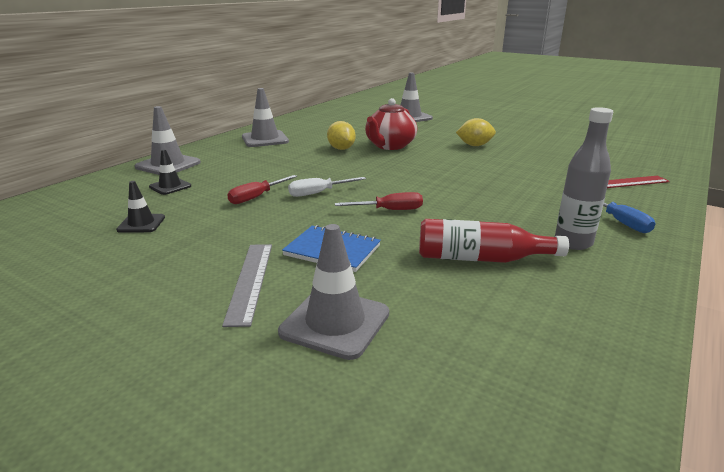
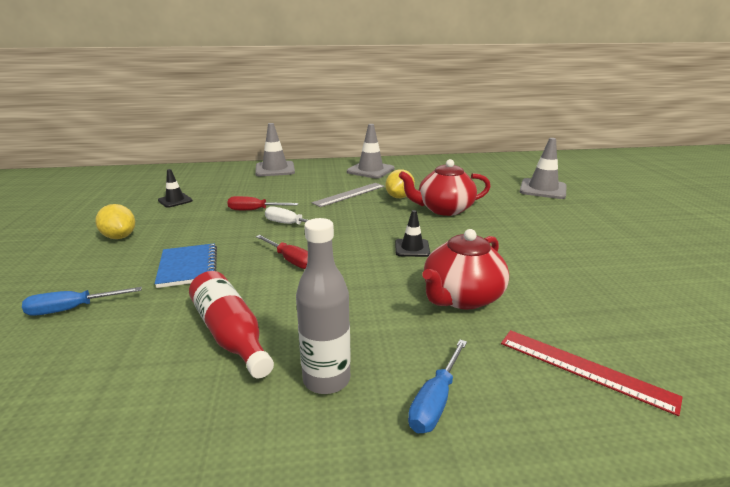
camera: 50 degrees right, 0 degrees up
black traffic cone [149,149,191,195] -> black traffic cone moved to [395,210,430,257]
grey ruler [222,244,272,327] -> grey ruler moved to [312,183,385,207]
grey traffic cone [278,224,389,360] -> blue screwdriver [22,287,142,316]
yellow lemon [456,118,496,146] -> yellow lemon moved to [95,204,135,239]
none -> red teapot [422,229,509,310]

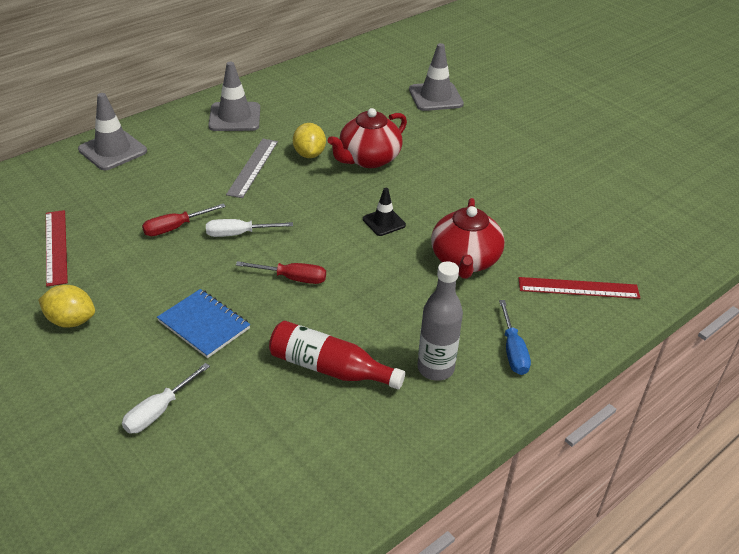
camera: 35 degrees left, 15 degrees up
blue screwdriver [22,287,142,316] -> white screwdriver [122,363,210,434]
black traffic cone [158,169,193,208] -> red ruler [46,210,68,287]

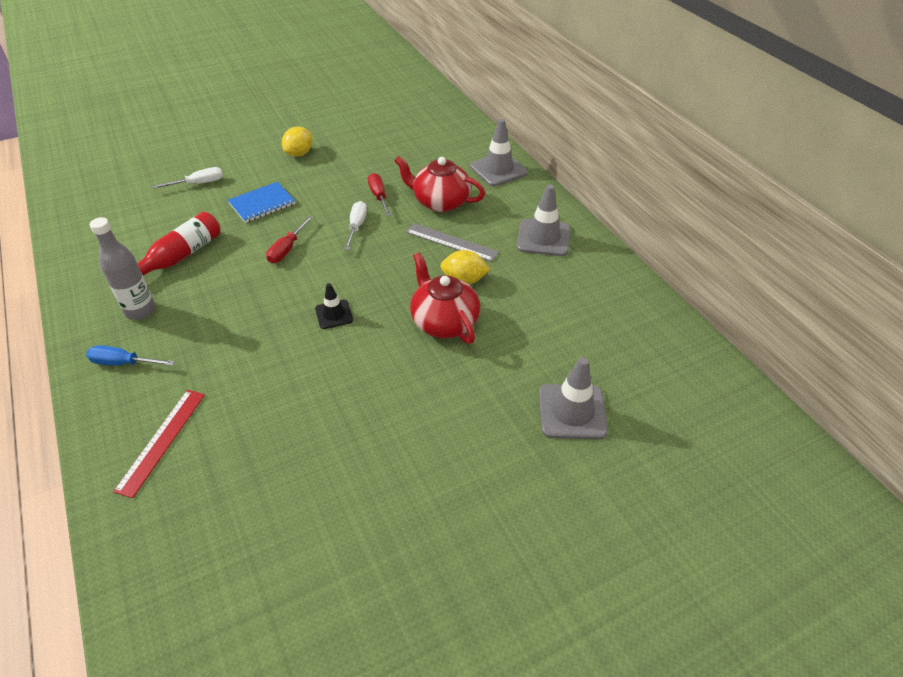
camera: 105 degrees right, 5 degrees up
red ruler [46,210,68,287] -> none
white screwdriver [122,363,210,434] -> white screwdriver turned 105 degrees clockwise [152,167,223,189]
red teapot [431,198,505,279] -> red teapot moved to [394,156,485,212]

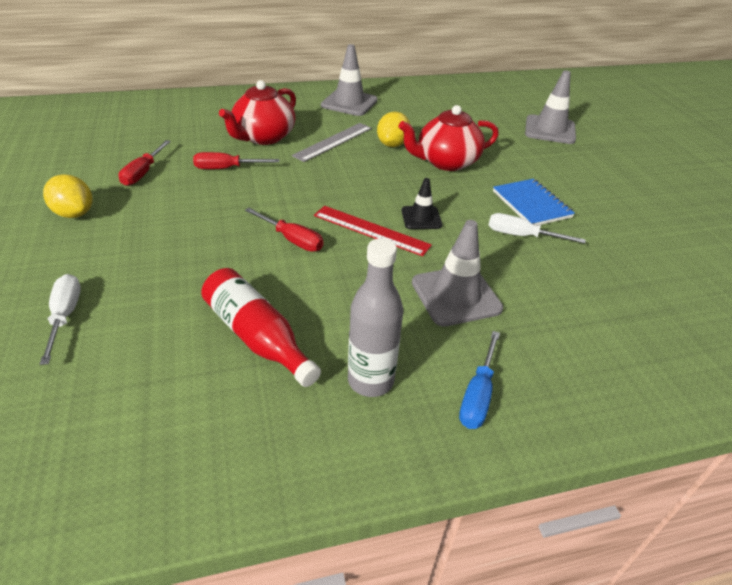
camera: 80 degrees left, 5 degrees down
red ruler [113,390,205,498] -> red ruler moved to [314,206,432,256]
blue notebook [228,182,295,223] -> blue notebook moved to [493,179,575,226]
white screwdriver [344,201,367,250] -> white screwdriver moved to [488,213,585,243]
grey traffic cone [470,119,528,186] -> grey traffic cone moved to [412,220,503,327]
none -> red screwdriver [118,140,171,186]

